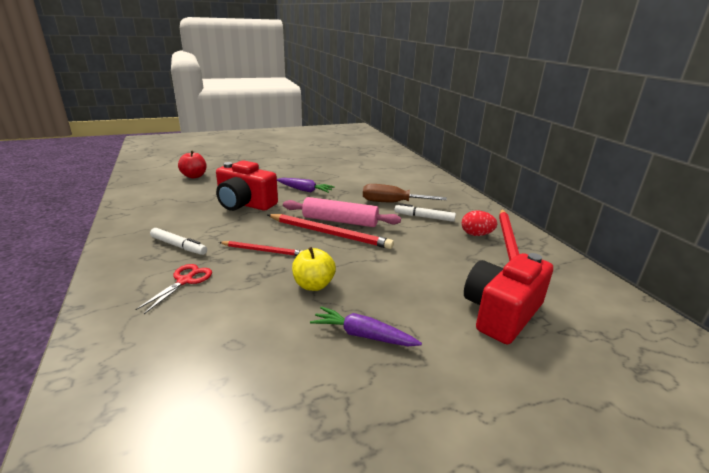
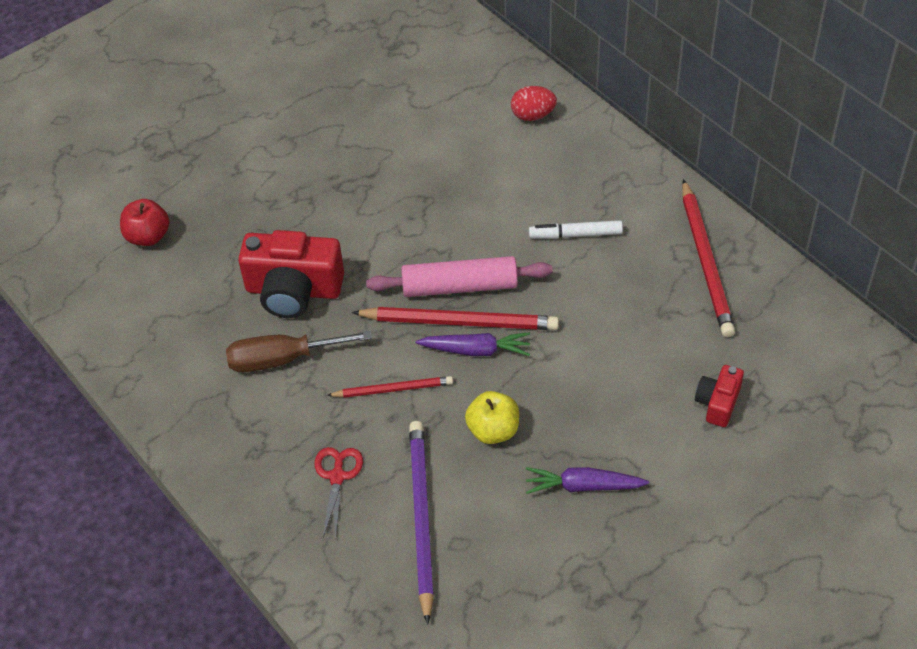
camera: 15 degrees left, 25 degrees up
white marker [150,228,207,255] -> none
purple carrot [277,178,335,193] -> purple carrot moved to [415,332,530,356]
brown screwdriver [363,184,447,202] -> brown screwdriver moved to [226,330,372,372]
red egg [462,211,497,236] -> red egg moved to [511,86,557,121]
red camera [464,253,553,345] -> red camera [695,365,744,427], size x0.53
none -> purple pencil [409,421,434,625]

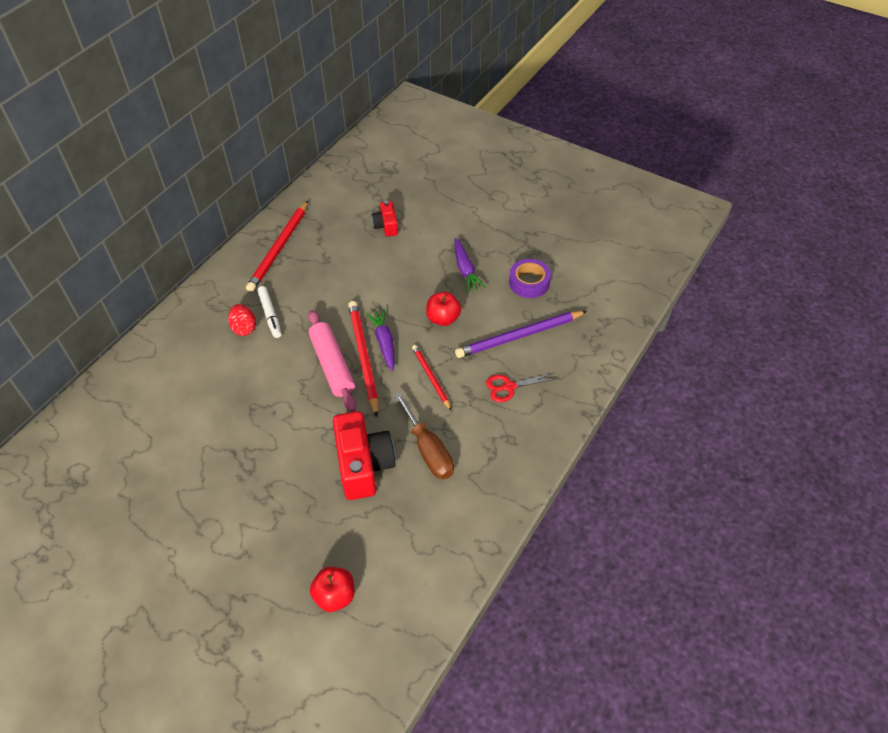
camera: 110 degrees left, 0 degrees up
yellow apple [465,391,519,444] -> red apple [426,292,461,326]
red egg [511,86,557,121] -> red egg moved to [228,304,256,336]
red pencil [682,179,735,337] -> red pencil turned 135 degrees clockwise [246,201,308,292]
red camera [695,365,744,427] -> red camera turned 75 degrees clockwise [372,201,398,237]
none -> purple tape [509,259,551,298]

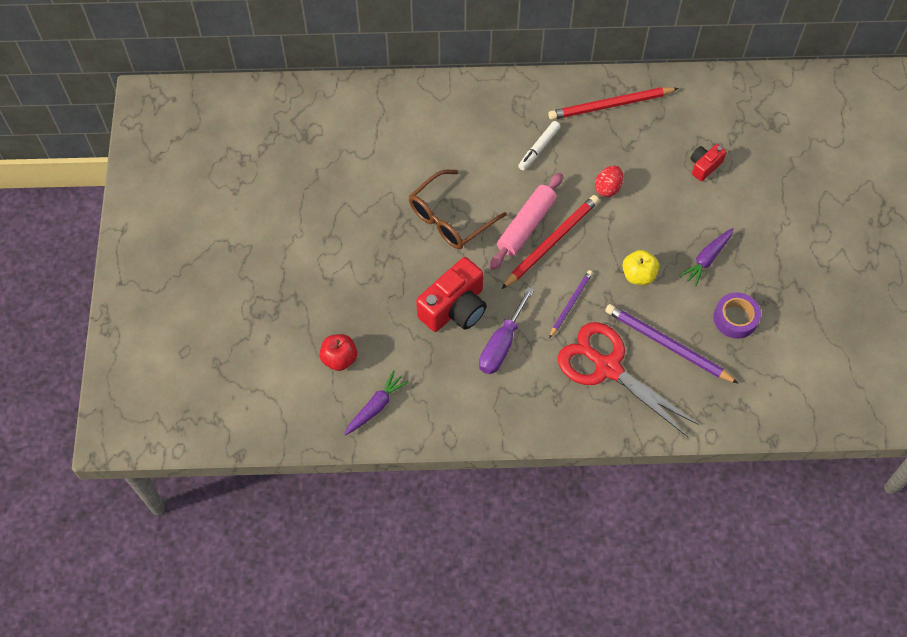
camera: 55 degrees right, 10 degrees up
red egg [228,304,256,336] -> red egg moved to [595,165,623,197]
purple carrot [366,309,394,371] -> purple carrot moved to [344,370,409,436]
brown screwdriver [394,392,454,479] -> purple screwdriver [479,287,534,374]
red pencil [412,345,451,410] -> purple pencil [549,270,593,338]
red apple [426,292,461,326] -> yellow apple [622,250,659,285]
red scissors [486,373,555,402] -> red scissors [558,322,699,437], size x2.14
none -> brown glasses [409,170,507,249]

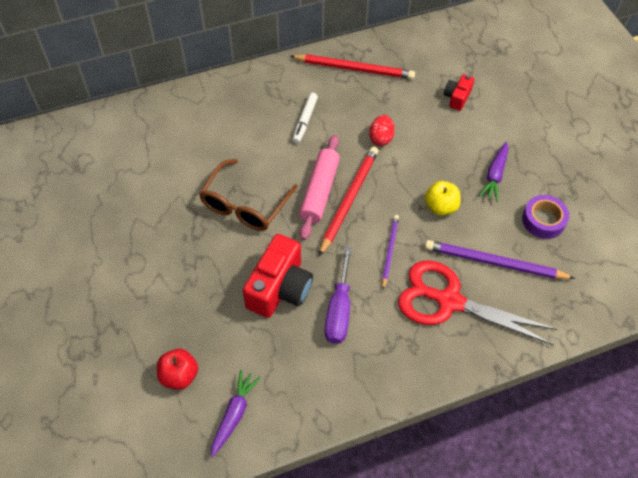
camera: 20 degrees left, 5 degrees down
red pencil [548,87,679,120] -> red pencil turned 135 degrees counterclockwise [290,54,415,79]

